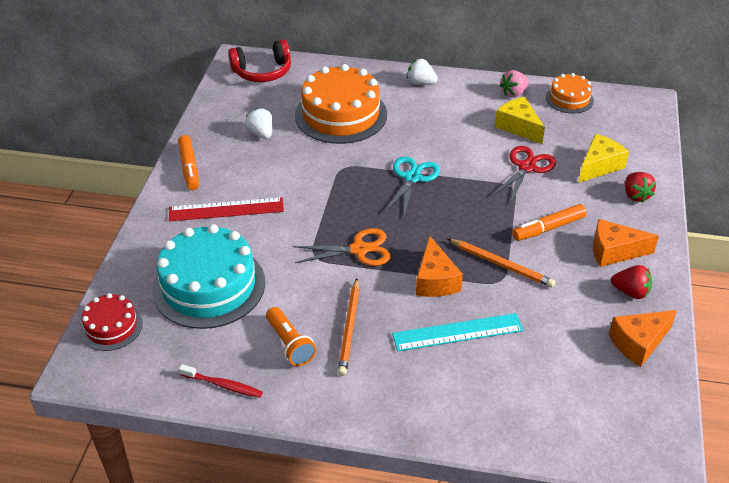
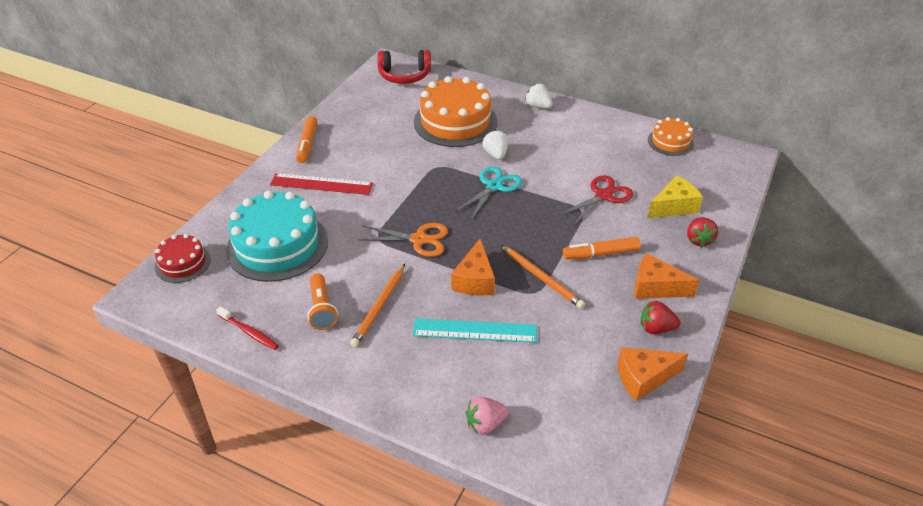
camera: 15 degrees right, 0 degrees up
white strawberry [245,108,273,139] -> white strawberry moved to [482,130,508,160]
yellow cheese [495,97,545,144] -> none
pink strawberry [500,70,529,97] -> pink strawberry moved to [466,396,509,435]
red strawberry [611,265,652,299] -> red strawberry turned 150 degrees clockwise [640,301,680,334]

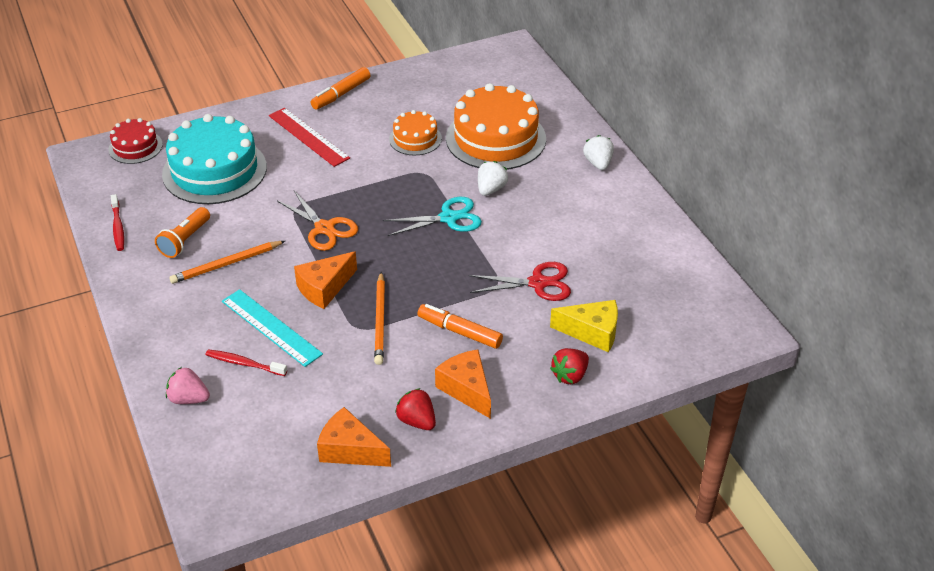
camera: 40 degrees right, 0 degrees up
red headphones [377,50,431,84] -> none
orange cake [648,117,694,156] -> orange cake moved to [389,110,442,155]
none -> red toothbrush [206,349,287,376]

